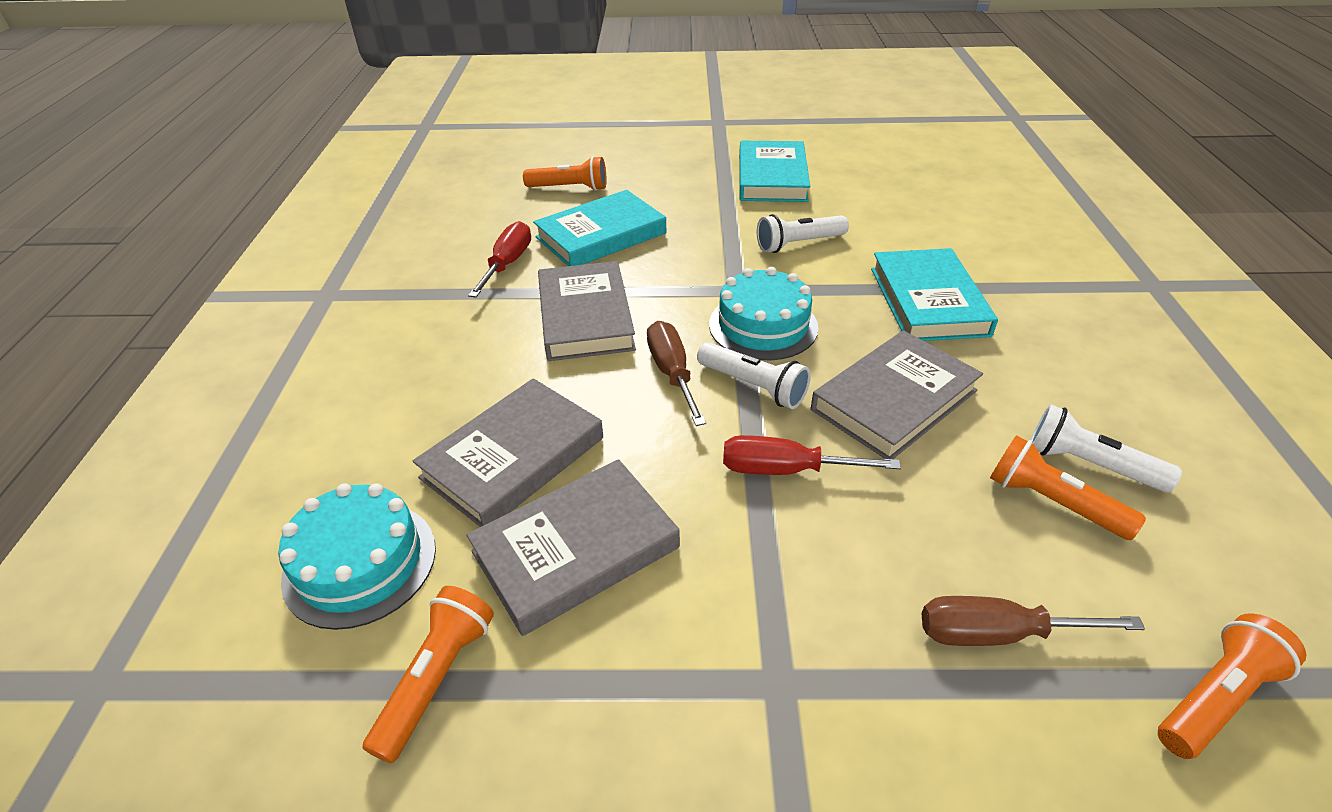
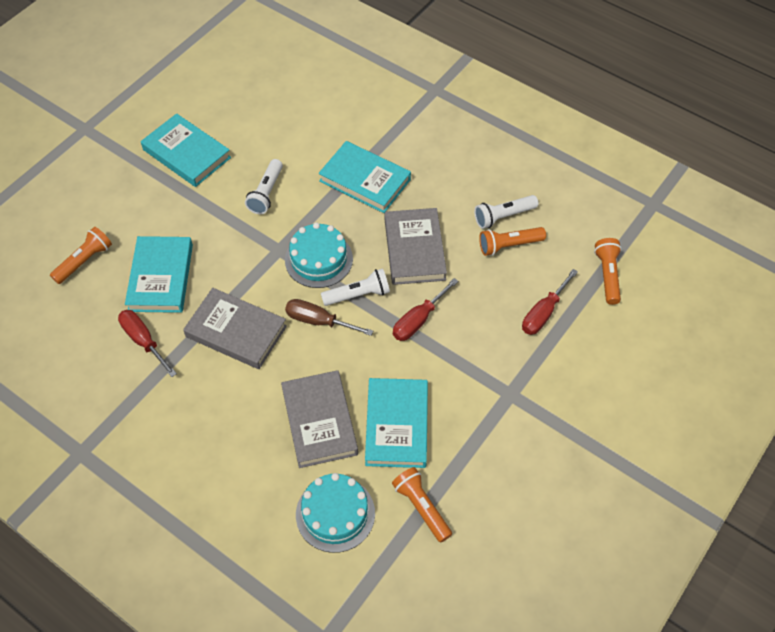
camera: 55 degrees left, 15 degrees up
grey book [466,459,680,636] -> turquoise book [365,378,428,468]
brown screwdriver [922,596,1145,646] -> red screwdriver [522,269,578,335]

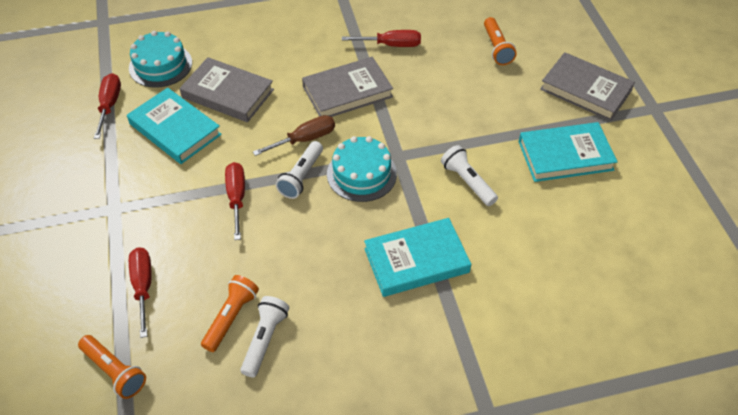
camera: 130 degrees right, 5 degrees down
turquoise book [125,236,193,313] -> none
grey book [385,208,447,285] -> grey book moved to [540,52,635,121]
orange flashlight [392,467,452,543] -> red screwdriver [94,73,121,139]

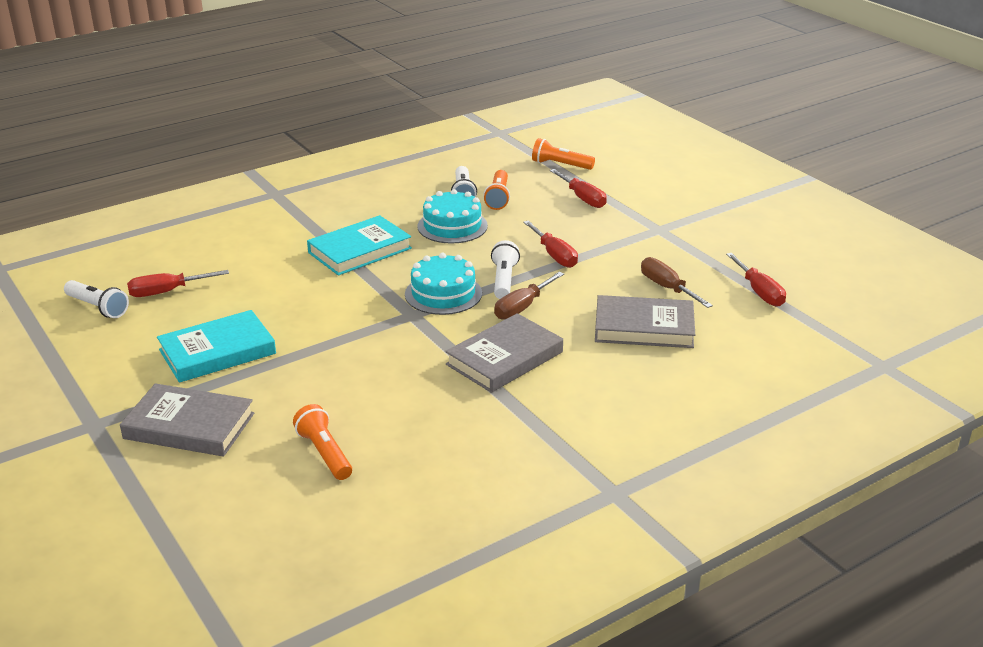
camera: 160 degrees right, 20 degrees down
turquoise book [127,88,222,164] -> brown screwdriver [641,257,713,308]
turquoise cake [129,31,192,88] -> turquoise cake moved to [417,189,488,244]
red screwdriver [342,30,421,47] -> red screwdriver moved to [127,270,229,297]
white flashlight [441,145,498,206] -> white flashlight moved to [64,280,129,318]

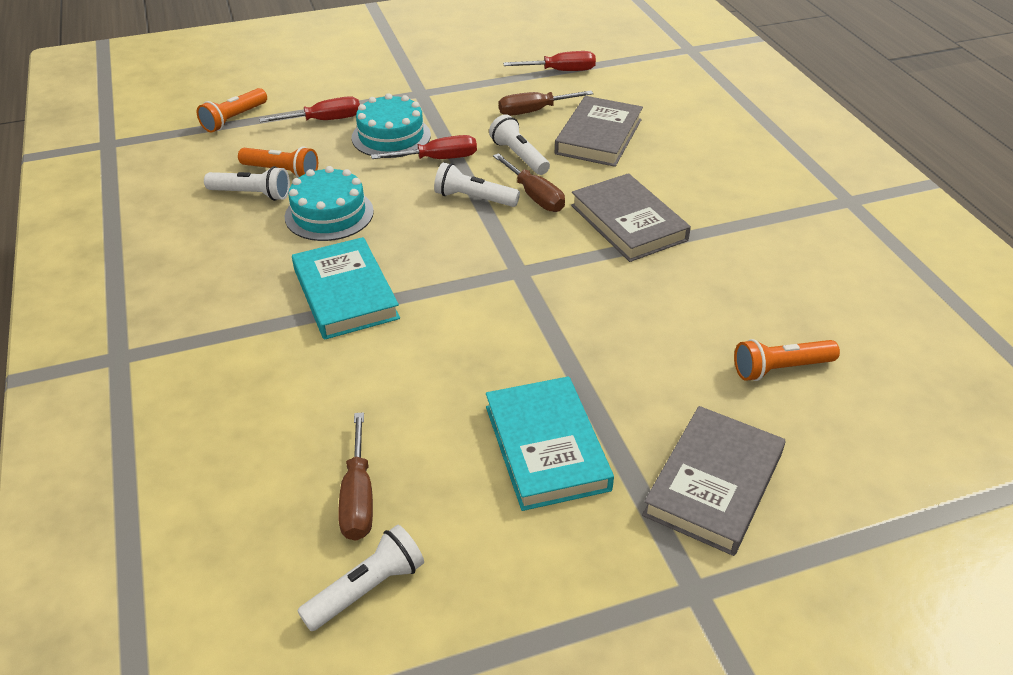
camera: 75 degrees left, 10 degrees up
red screwdriver [127,270,229,297] -> brown screwdriver [338,412,373,541]
turquoise cake [405,253,482,315] -> turquoise cake moved to [352,93,431,158]
none -> white flashlight [489,114,550,175]

